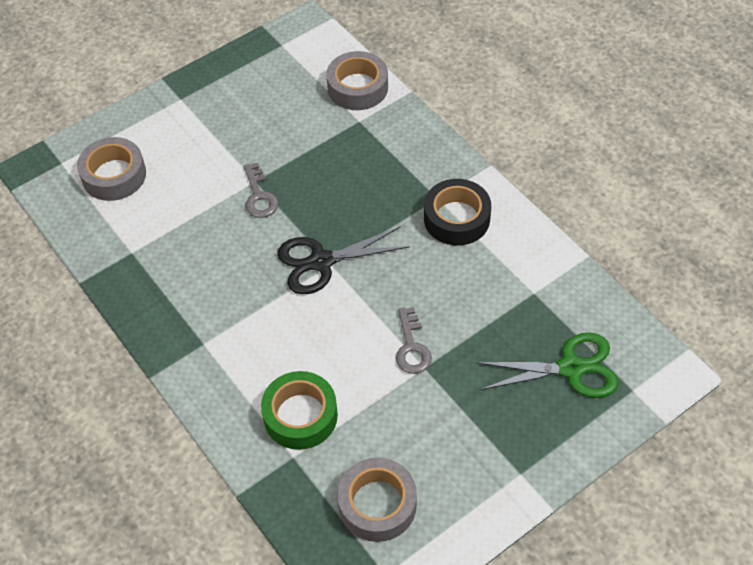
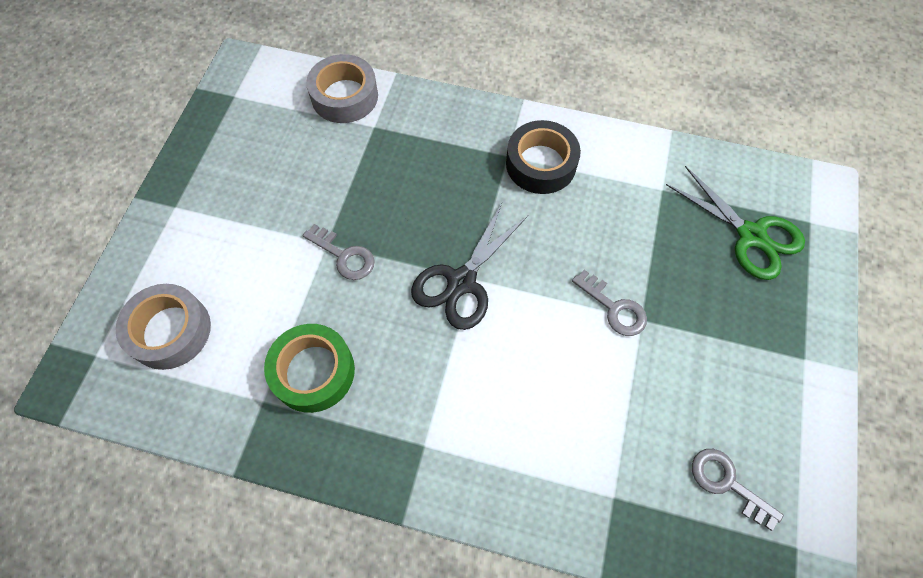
camera: 40 degrees left, 10 degrees up
green tape [261,371,338,450] -> green tape moved to [264,324,355,413]
grey tape [337,458,417,542] -> grey key [692,449,784,531]
green scissors [475,333,619,398] -> green scissors turned 90 degrees clockwise [666,166,805,280]

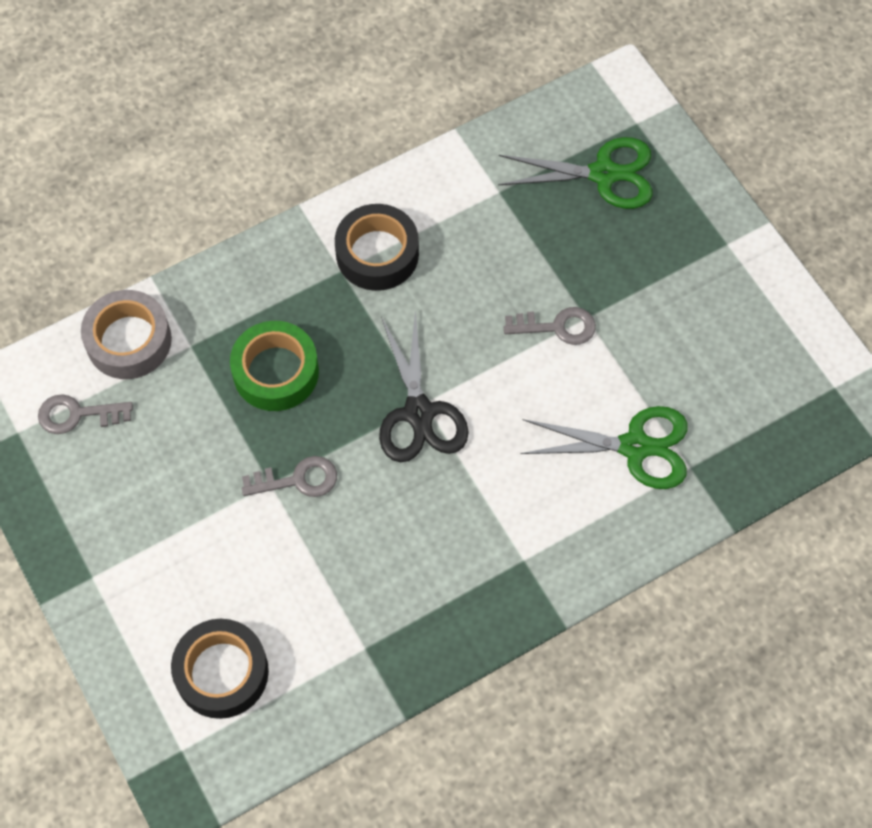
camera: 45 degrees left, 0 degrees up
grey tape [116,284,211,370] -> black tape [171,619,269,719]
green tape [264,324,355,413] -> green tape moved to [230,321,319,411]
grey key [692,449,784,531] -> grey key moved to [38,394,133,434]
none -> green scissors [520,406,688,489]

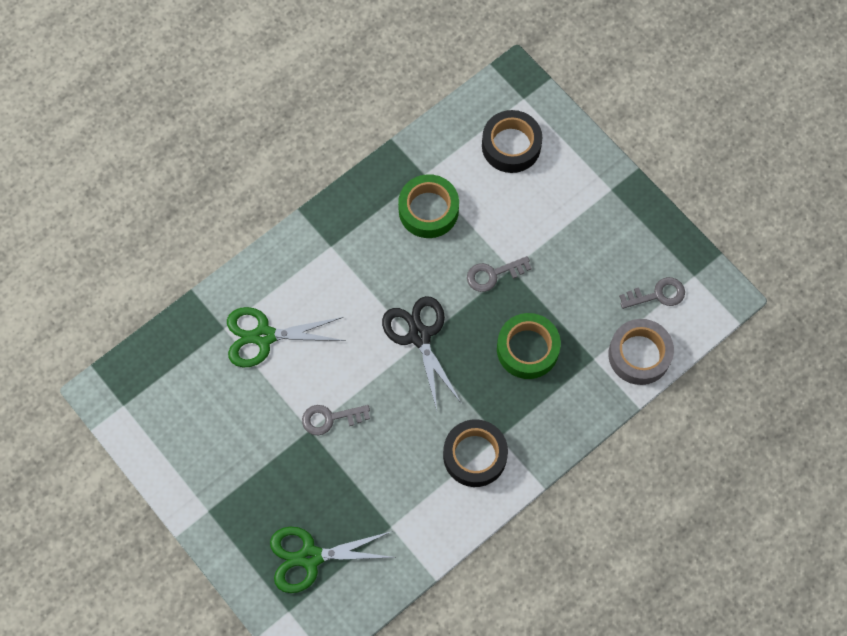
camera: 170 degrees right, 5 degrees up
none -> green tape [398,174,459,238]

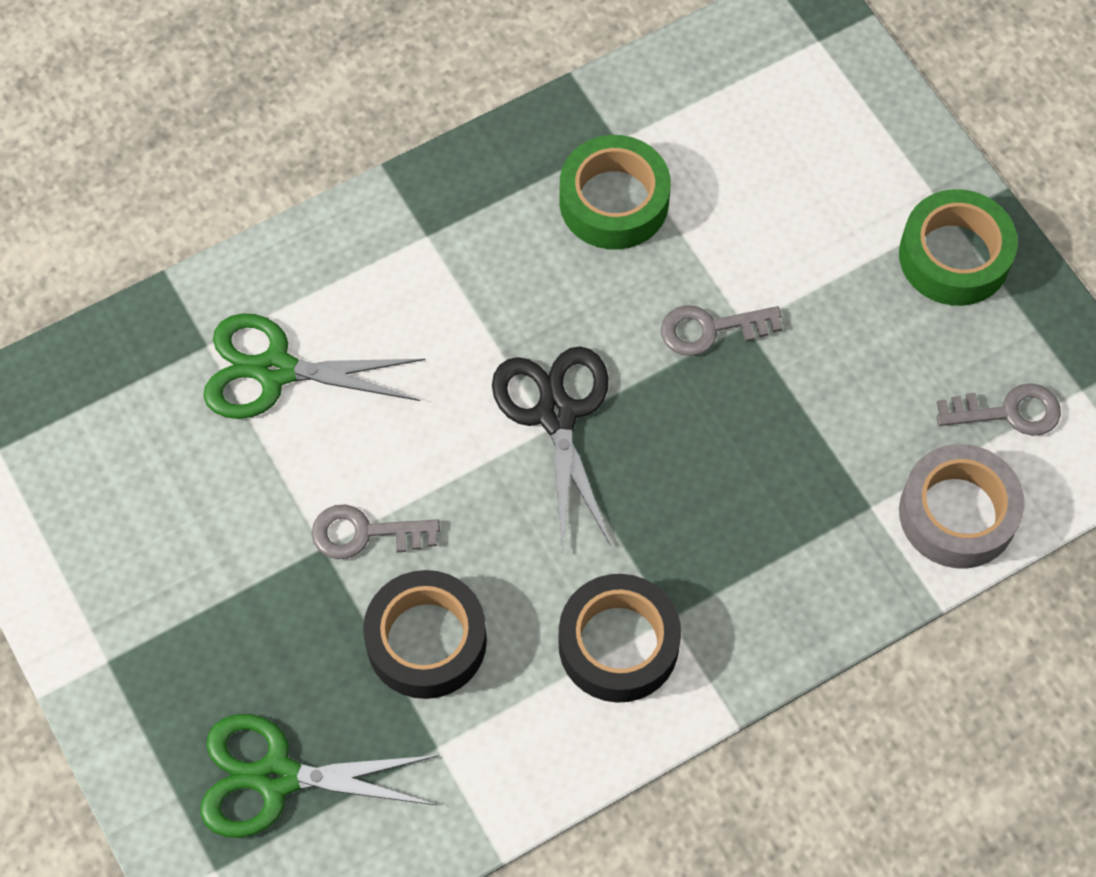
camera: 10 degrees right, 5 degrees down
black tape [482,110,542,173] -> black tape moved to [363,570,487,699]
green tape [497,313,561,379] -> green tape moved to [899,189,1018,306]

